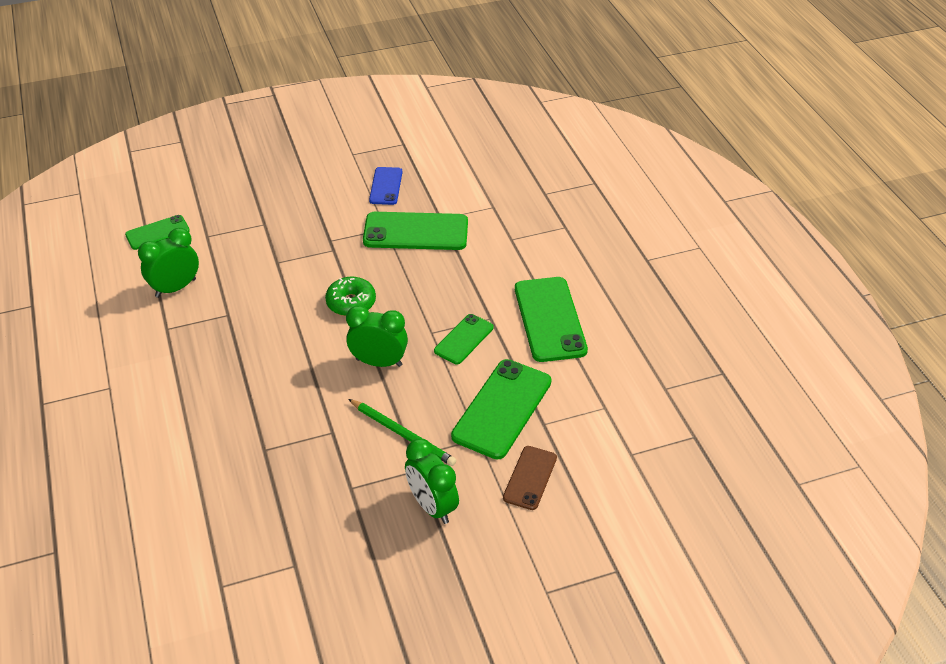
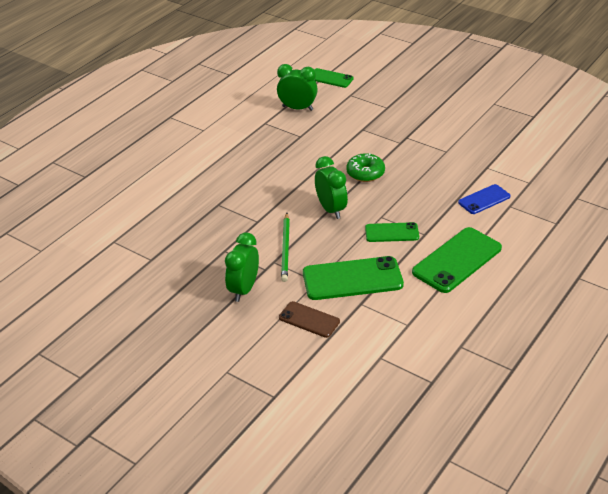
camera: 55 degrees right, 5 degrees down
green phone [363,212,468,250] -> none
blue phone [369,167,402,205] -> blue phone moved to [458,184,511,214]
brown phone [503,446,557,510] -> brown phone turned 45 degrees clockwise [279,301,340,338]

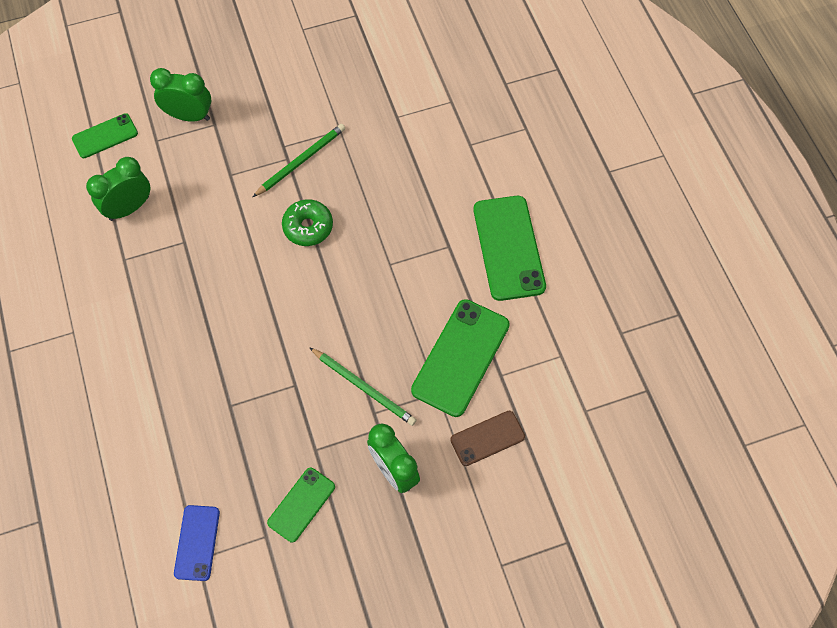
camera: 55 degrees left, 25 degrees up
green clock [315,156,348,219] -> green clock moved to [150,68,212,122]
green phone [365,222,419,242] -> green phone moved to [267,468,335,542]
blue phone [458,184,511,214] -> blue phone moved to [174,505,220,581]
none -> green pencil [253,124,345,197]

